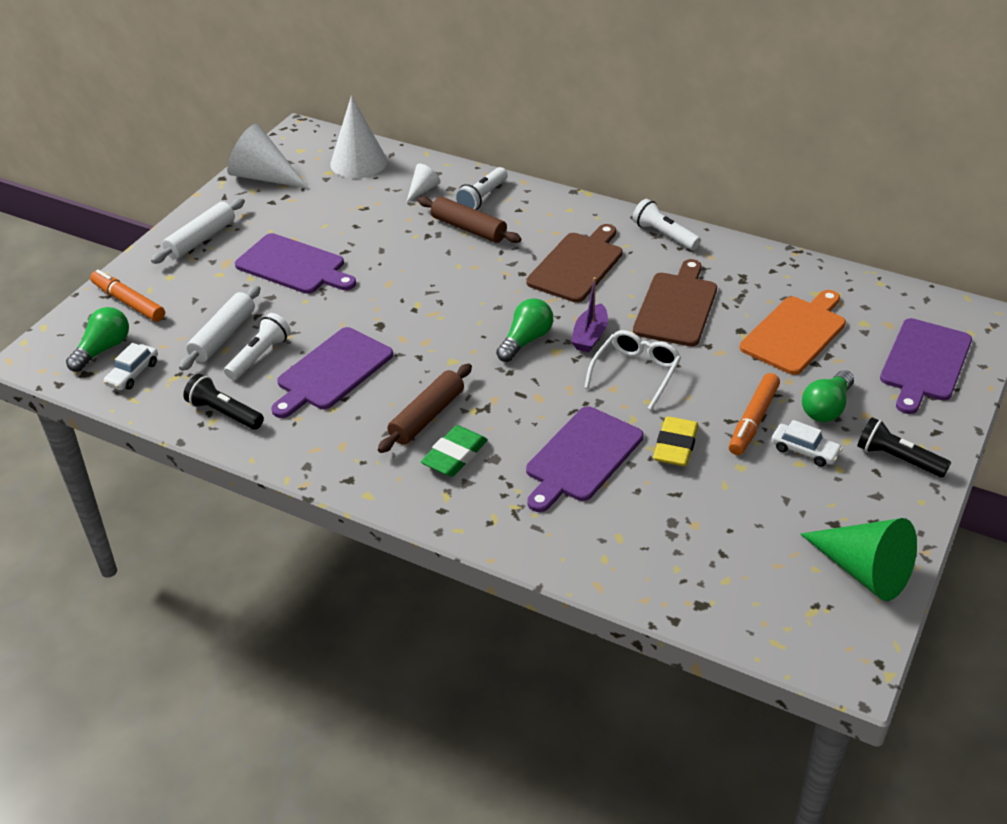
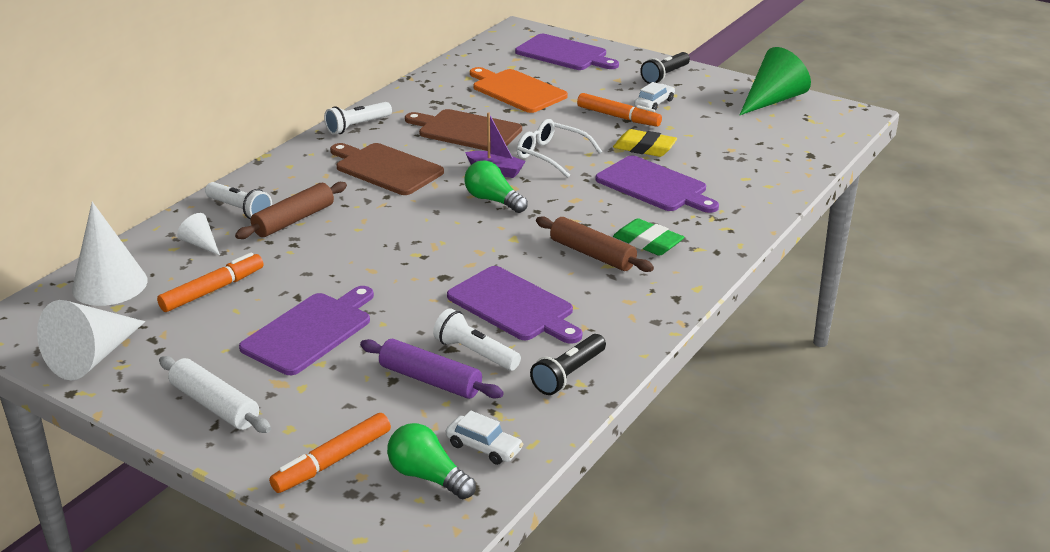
camera: 85 degrees left, 10 degrees down
white rolling pin [179,285,261,371] -> purple rolling pin [360,339,504,399]
green light bulb [802,370,854,422] -> none
none -> orange marker [157,252,264,312]

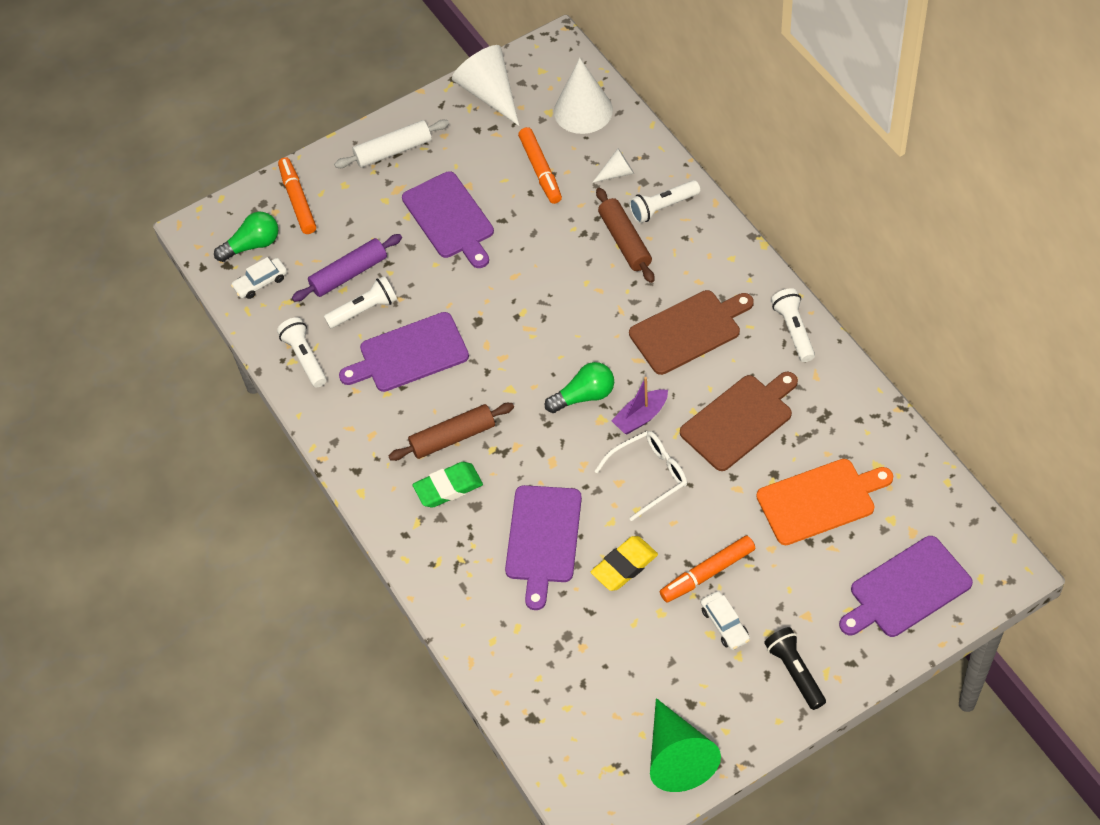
camera: 120 degrees right, 25 degrees up
black flashlight [530,334,606,395] -> white flashlight [277,317,327,387]
purple cutting board [596,156,719,213] -> purple cutting board turned 60 degrees counterclockwise [505,485,582,610]

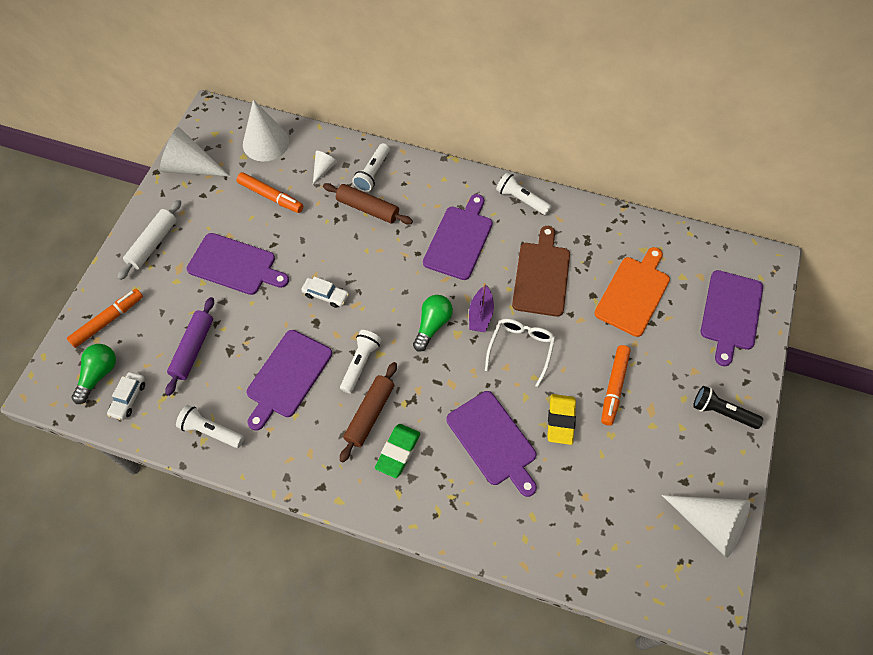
camera: 45 degrees left, 5 degrees up
orange marker [278,157,316,234] -> orange marker turned 105 degrees clockwise [67,289,143,348]
white flashlight [324,276,397,328] -> white flashlight moved to [340,330,381,394]
brown cutting board [629,290,754,375] -> purple cutting board [423,194,493,280]
green cone [650,698,721,792] -> white cone [662,495,750,558]
white car [701,591,750,650] -> white car moved to [301,277,349,308]

